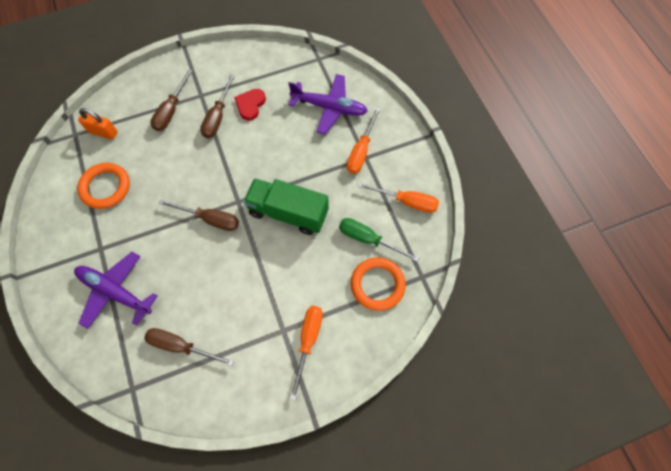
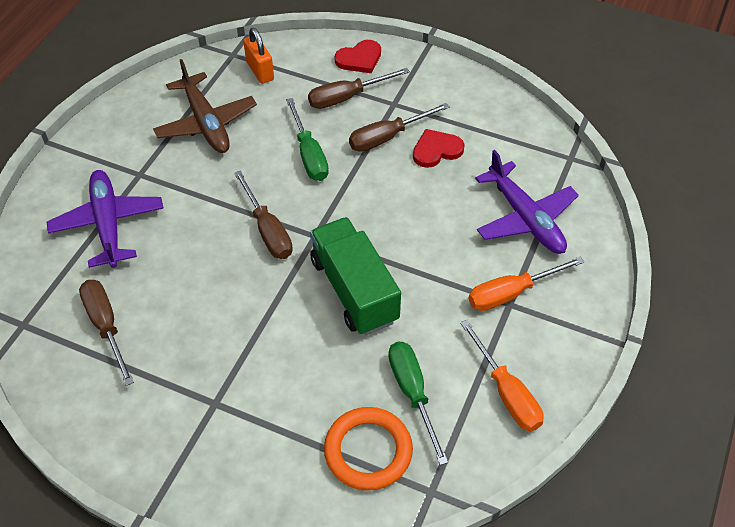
camera: 45 degrees right, 15 degrees down
orange ring [77,163,130,209] -> brown plane [153,59,257,153]
orange screwdriver [290,306,323,401] -> none
none -> green screwdriver [286,98,329,181]
none -> red heart [335,40,381,73]

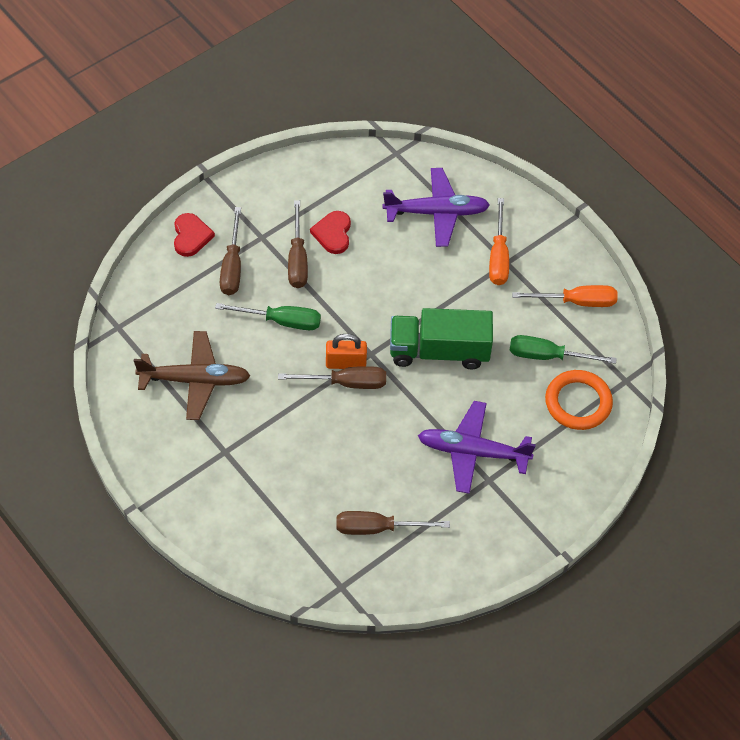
camera: 65 degrees left, 5 degrees up
purple plane [47,170,164,268] -> purple plane moved to [418,401,536,494]
orange padlock [243,28,274,84] -> orange padlock moved to [326,334,367,369]

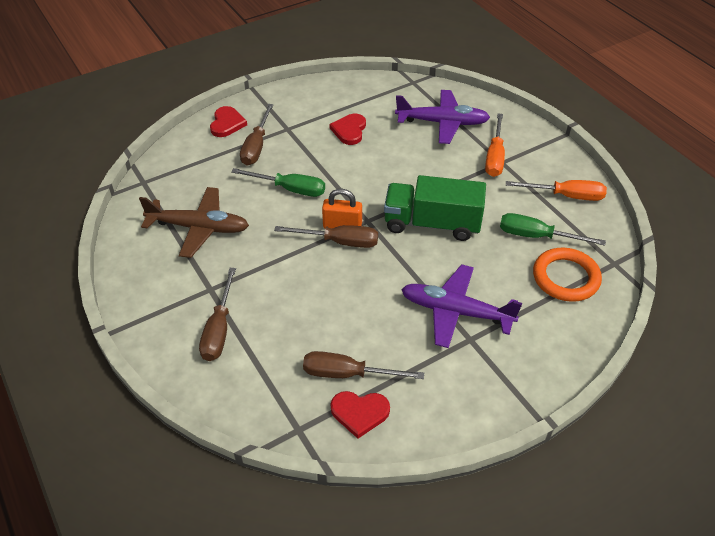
camera: 10 degrees right, 10 degrees down
brown screwdriver [288,200,308,288] -> brown screwdriver moved to [199,268,236,361]
none -> red heart [331,391,390,438]

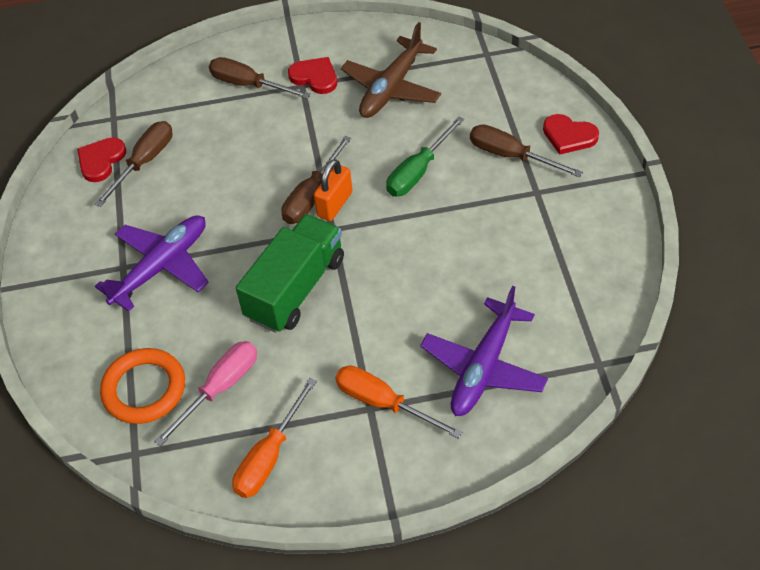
camera: 115 degrees right, 5 degrees up
red heart [330,114,366,145] -> red heart moved to [288,57,337,94]
green screwdriver [500,213,606,246] -> pink screwdriver [154,341,257,446]

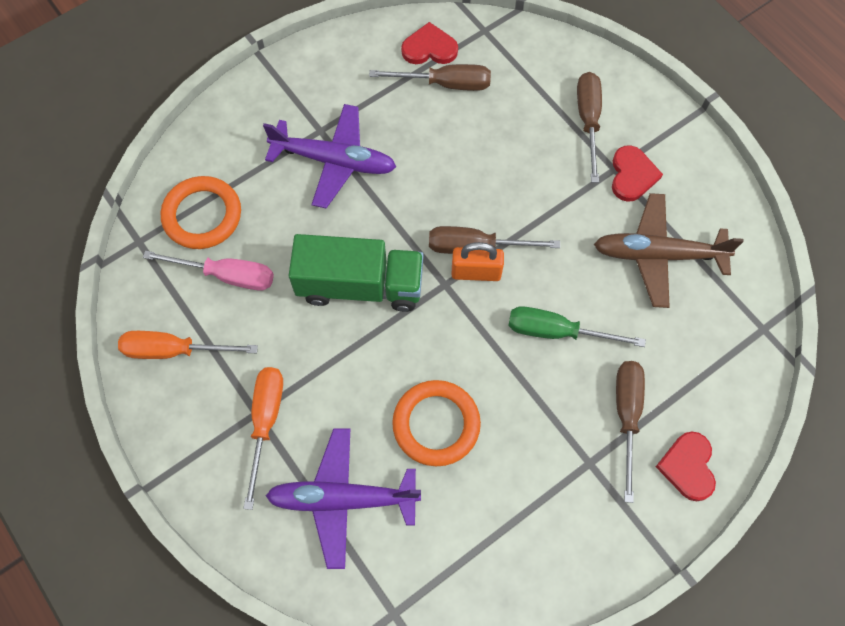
camera: 60 degrees right, 15 degrees up
none -> orange ring [392,380,481,466]

